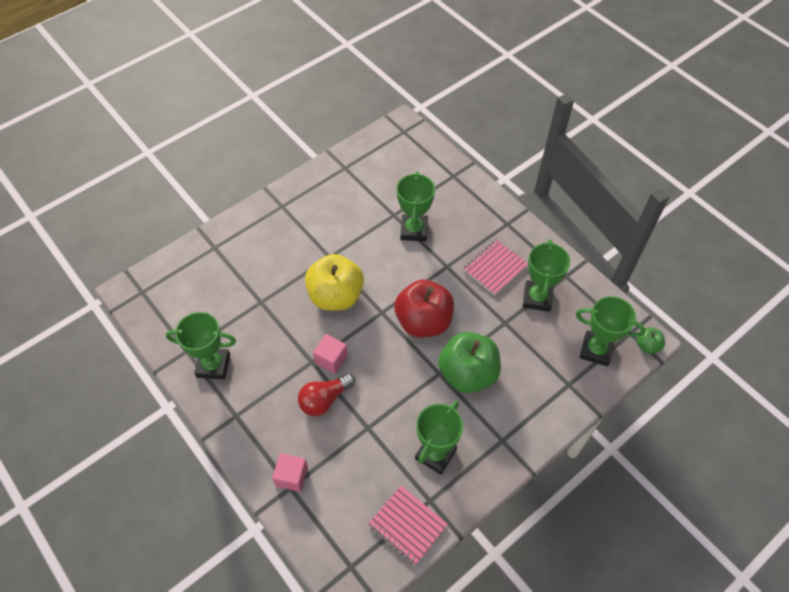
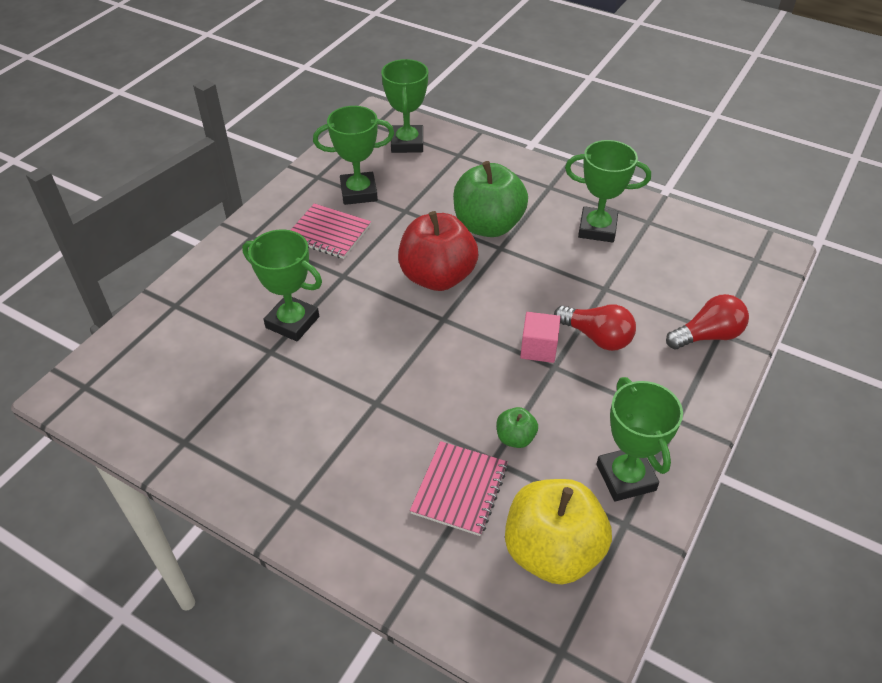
camera: 110 degrees left, 10 degrees down
pink cube [272,453,308,492] -> red light bulb [666,294,749,349]
yellow apple [305,254,364,311] -> yellow apple moved to [505,479,612,585]
pink notebook [368,486,448,565] -> pink notebook moved to [410,441,508,536]
green trophy [397,171,435,241] -> green trophy turned 45 degrees clockwise [242,229,322,341]
green apple [637,327,665,354] -> green apple moved to [496,407,538,448]

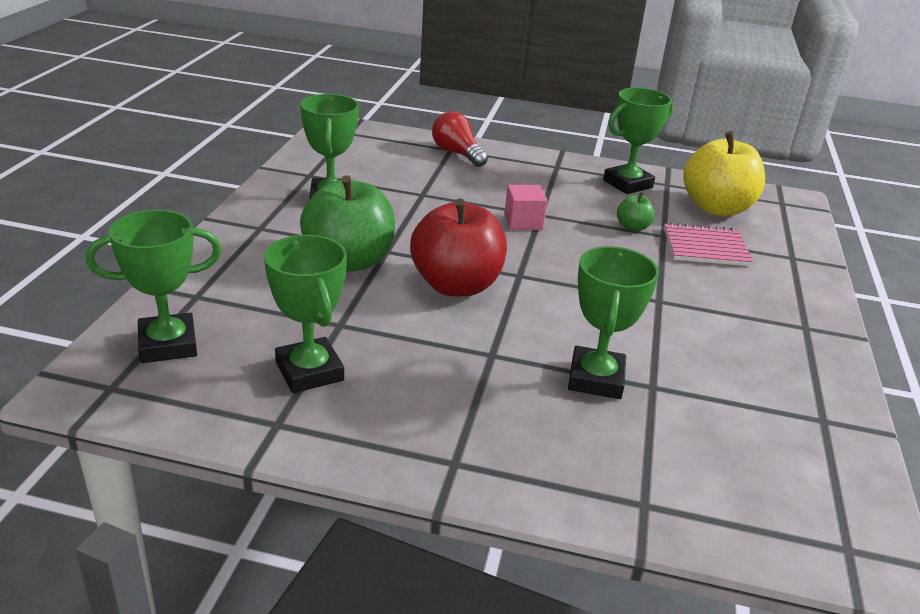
camera: 110 degrees left, 15 degrees down
pink notebook [291,203,371,259] -> none
red light bulb [554,304,636,351] -> none

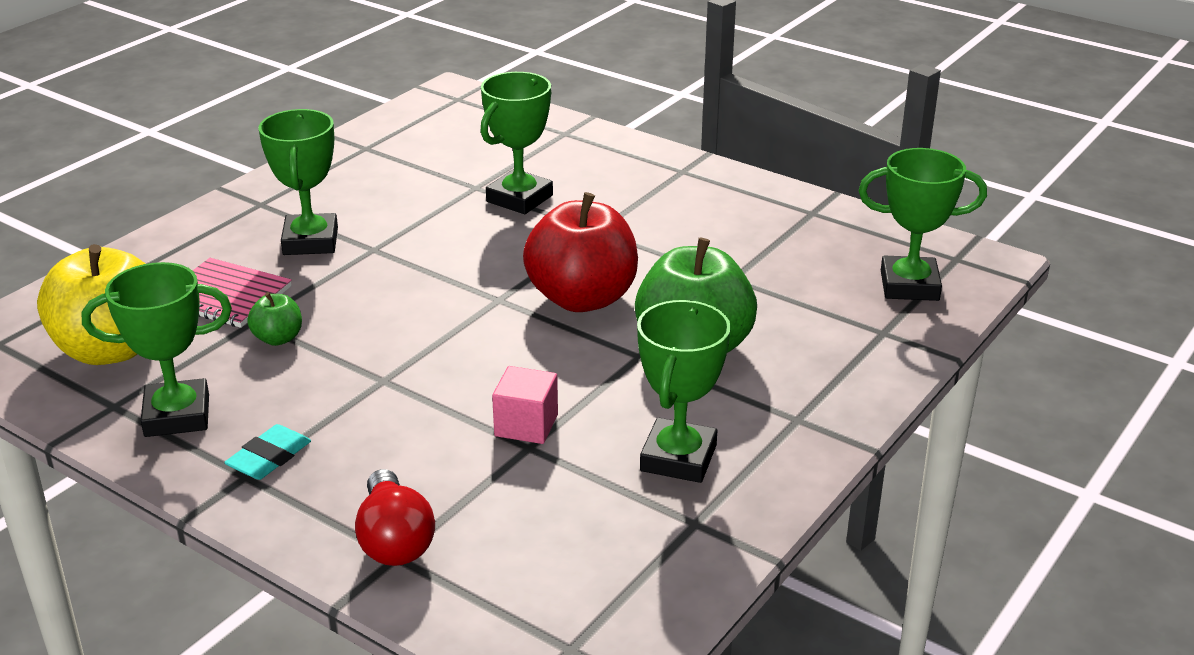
camera: 155 degrees left, 0 degrees up
green trophy [264,235,347,393] -> green trophy moved to [259,109,338,255]
pink cube [504,185,547,230] -> pink cube moved to [492,366,558,444]
none -> turquoise eraser [224,424,311,480]

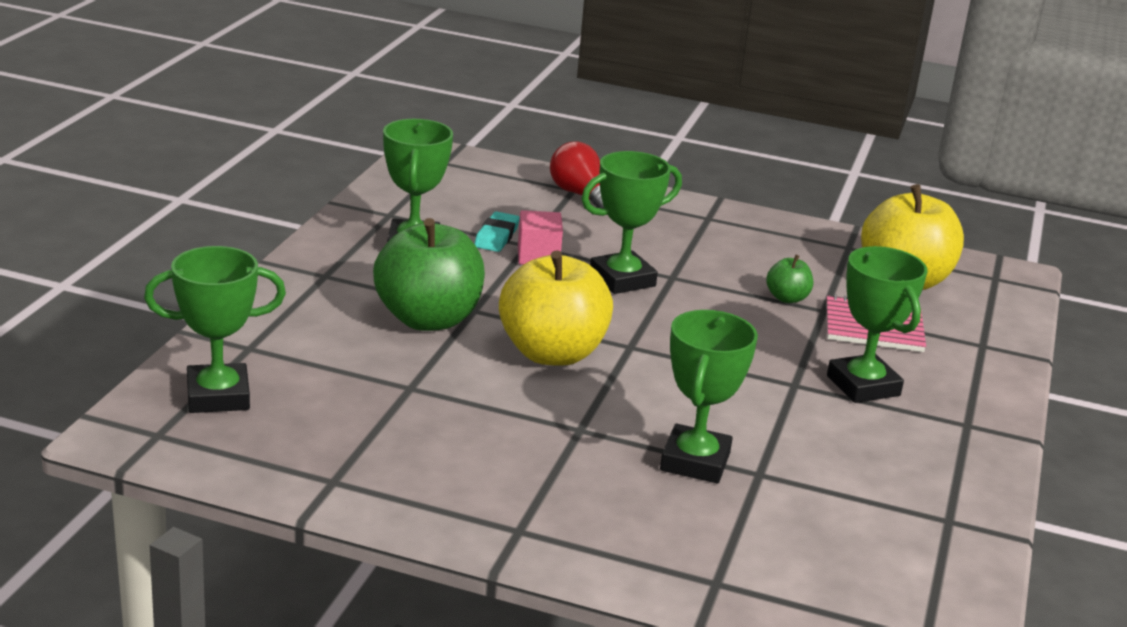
camera: 160 degrees right, 5 degrees down
green trophy [82,262,232,437] -> green trophy moved to [581,151,682,294]
turquoise eraser [224,424,311,480] -> turquoise eraser moved to [474,211,520,252]
red apple [523,192,638,312] -> yellow apple [499,250,613,366]

